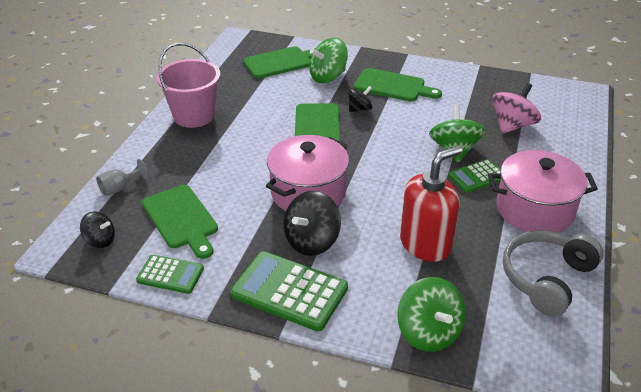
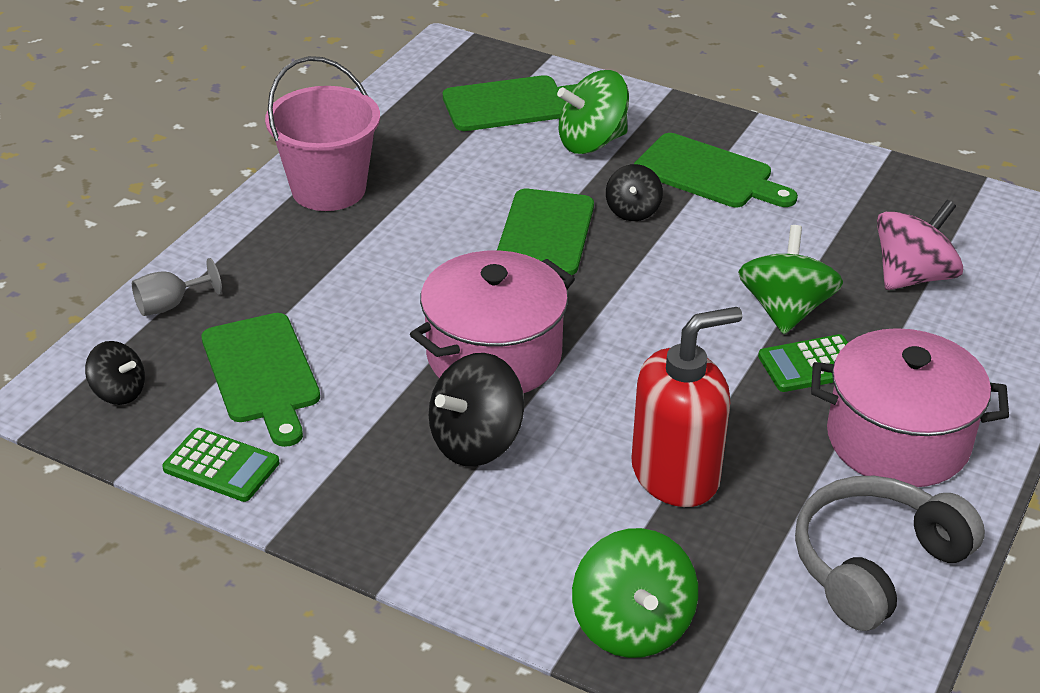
camera: 10 degrees right, 0 degrees up
green calculator [230,251,348,331] -> none
black spinning top [348,86,372,112] -> black spinning top turned 120 degrees clockwise [606,164,663,221]

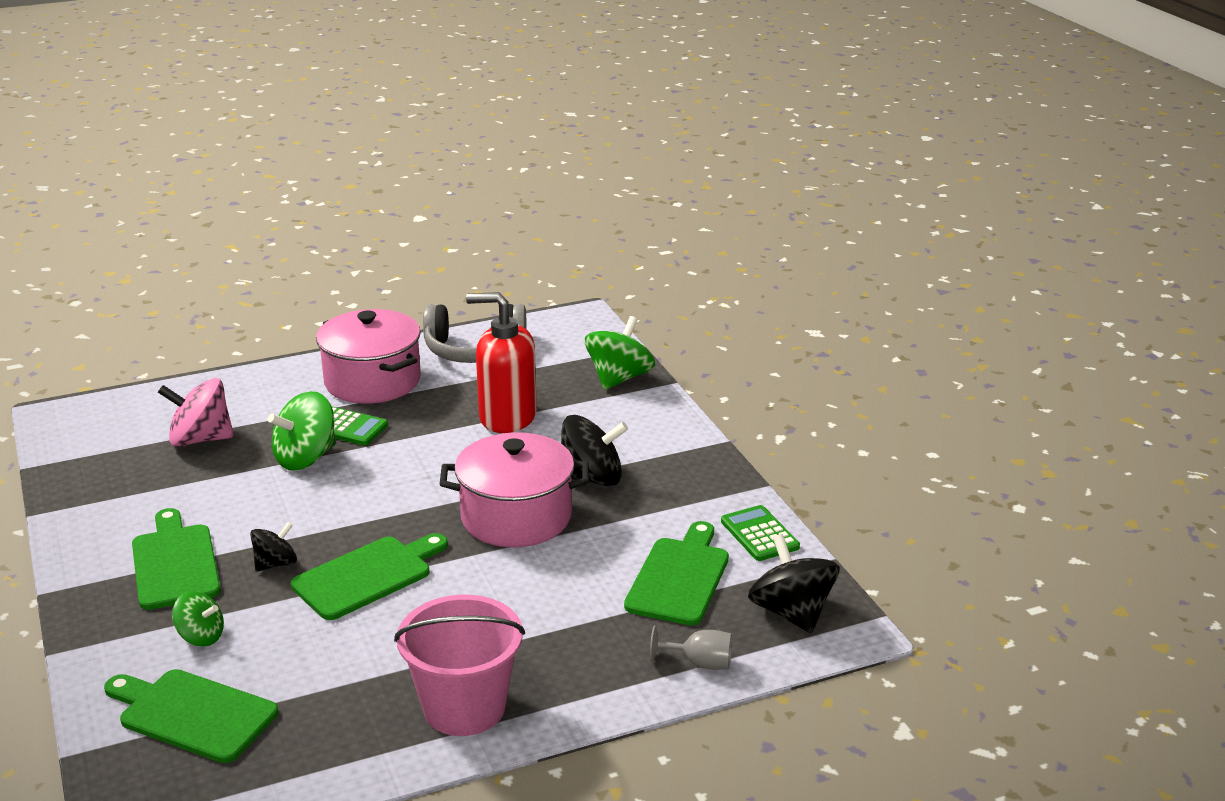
camera: 140 degrees left, 10 degrees down
black spinning top [85,341,145,405] -> black spinning top [748,534,840,633], size x1.68
green spinning top [557,70,629,154] -> green spinning top [172,591,224,647], size x0.60

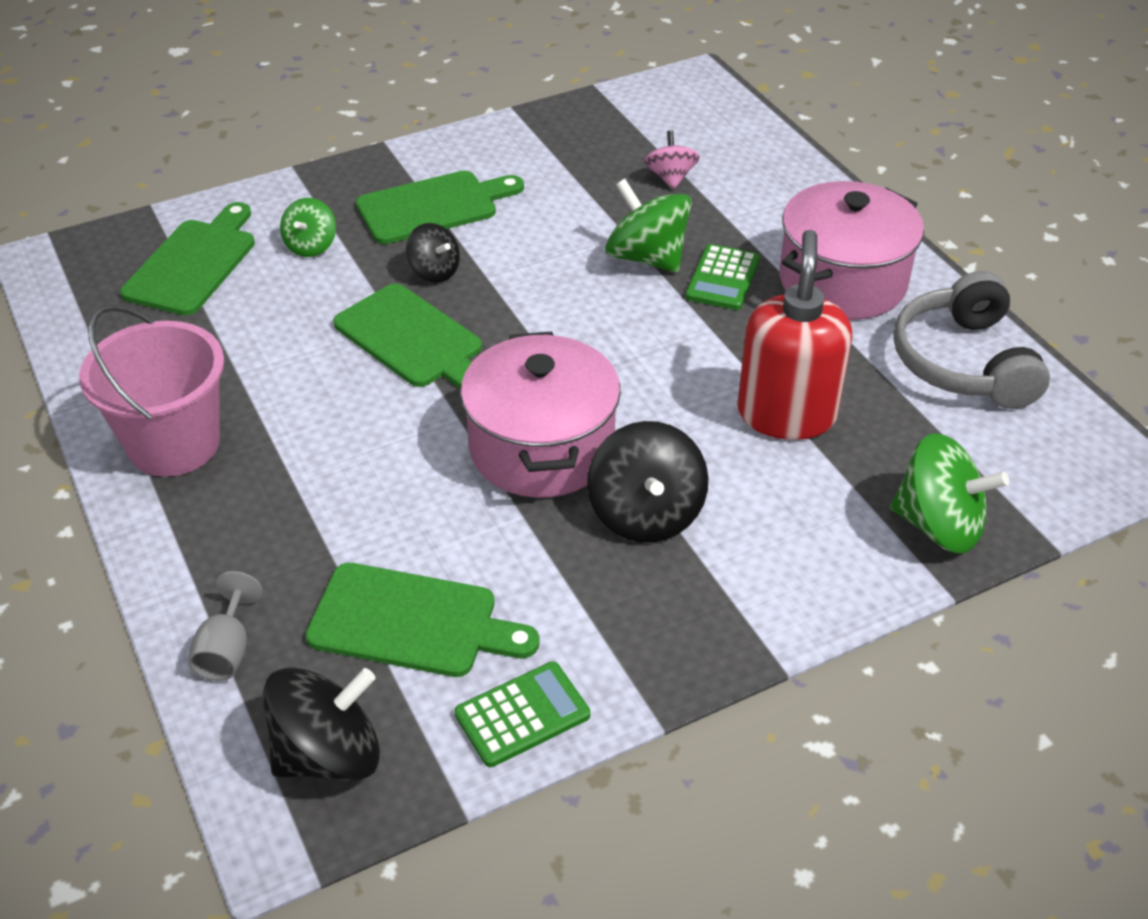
camera: 85 degrees right, 15 degrees up
pink spinning top [158,378,234,447] -> pink spinning top [644,130,700,189], size x0.60

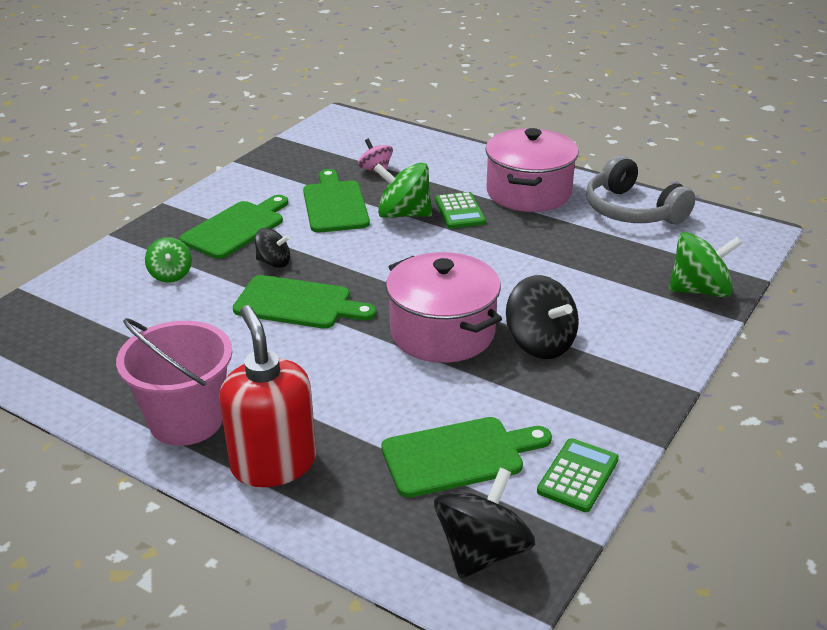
camera: 30 degrees left, 10 degrees down
green cutting board [120,202,255,315] -> green cutting board moved to [303,169,370,233]
grey goblet [188,571,263,681] -> none
red soap dispenser [737,230,852,440] -> red soap dispenser moved to [219,305,316,487]

